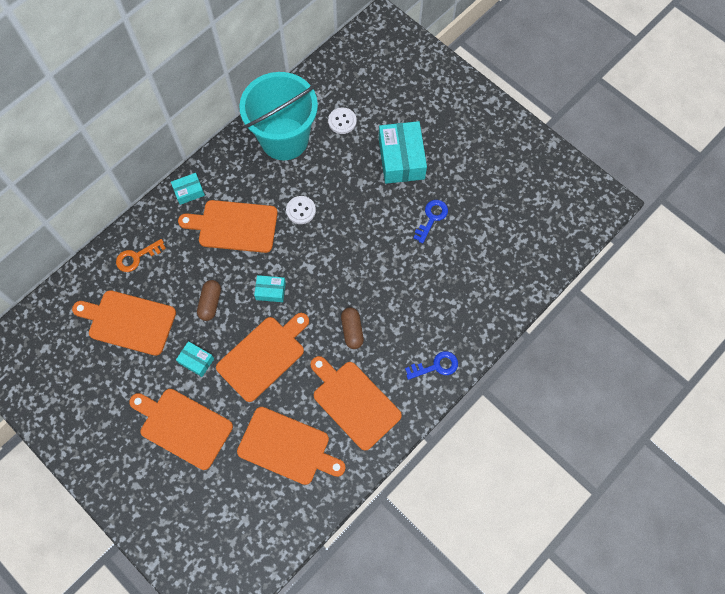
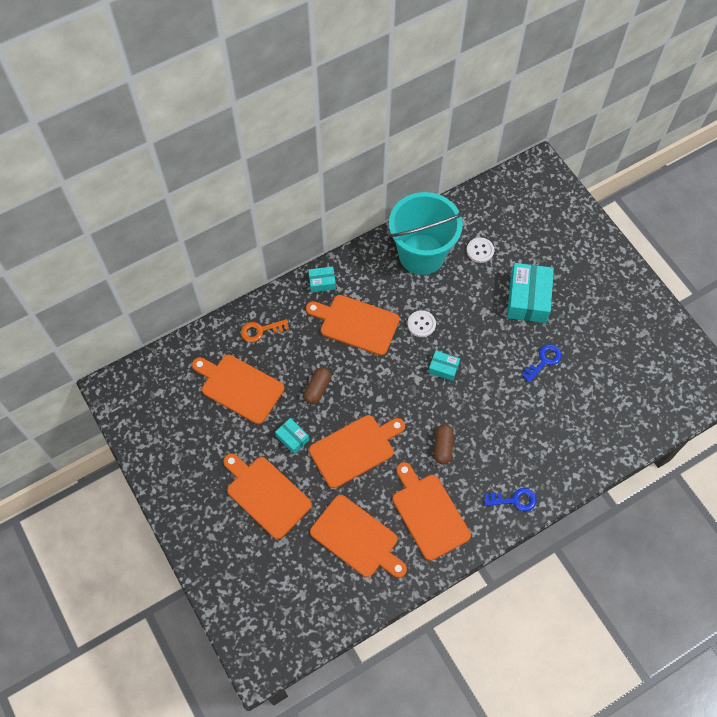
camera: 15 degrees right, 5 degrees down
turquoise box [254,275,286,302] -> turquoise box moved to [428,351,460,381]

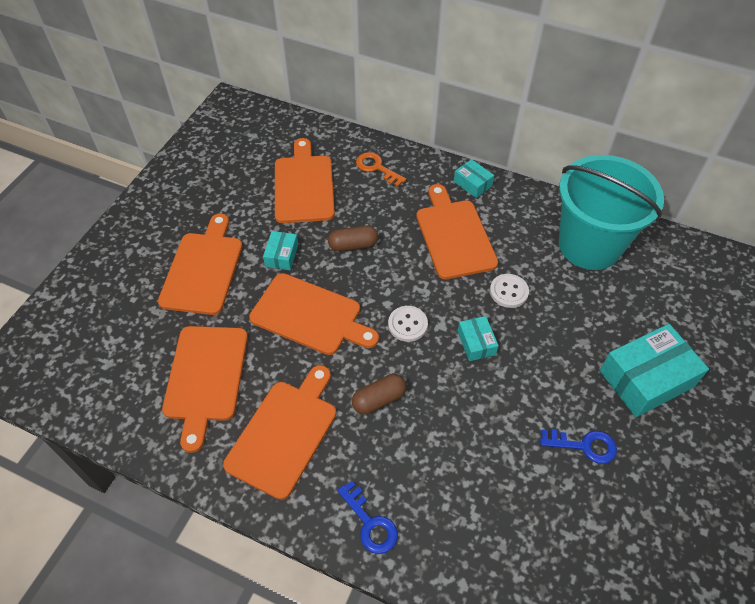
camera: 55 degrees right, 10 degrees down
white button [467,237,494,263] -> white button moved to [388,306,428,342]

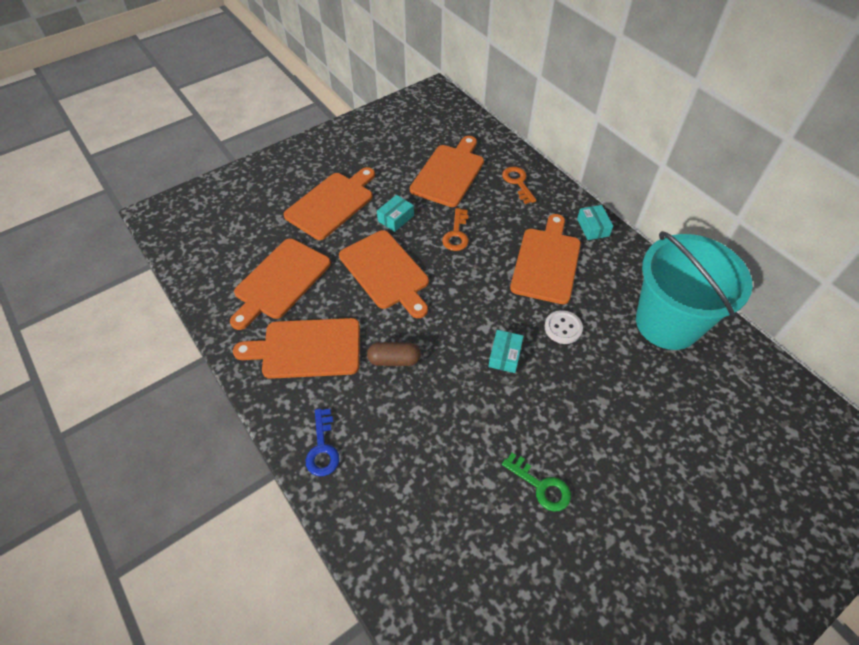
camera: 30 degrees right, 0 degrees up
orange cutting board [223,365,336,500] -> orange cutting board turned 150 degrees counterclockwise [233,318,360,379]
brown capsule [328,225,378,252] -> orange key [442,208,469,251]
white button [388,306,428,342] -> none
blue key [540,429,617,464] -> green key [502,453,571,512]
turquoise box [600,324,709,417] -> none

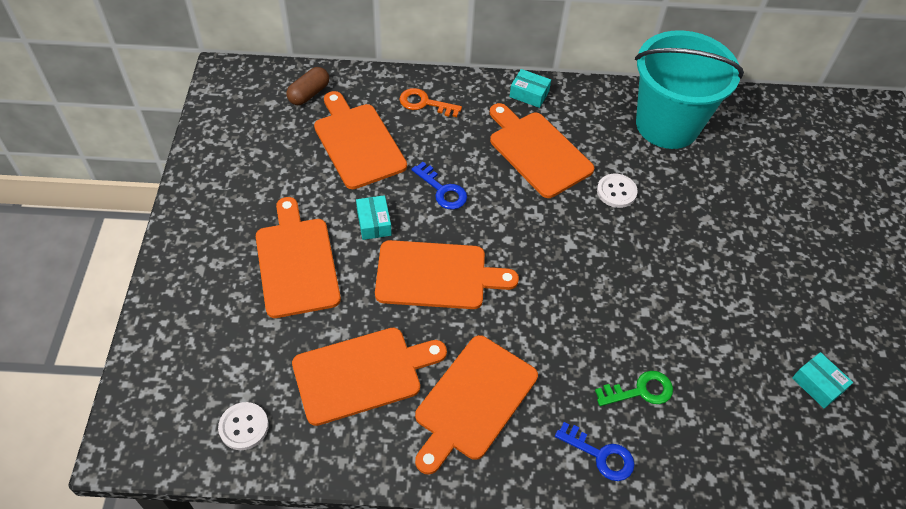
camera: 55 degrees left, 0 degrees up
orange cutting board [230,239,331,330] -> orange cutting board turned 90 degrees counterclockwise [292,328,447,426]
brown capsule [367,342,421,366] -> brown capsule moved to [286,67,329,105]
orange key [442,208,469,251] -> blue key [412,162,467,210]
turquoise box [488,330,524,373] -> turquoise box moved to [792,352,853,409]
green key [502,453,571,512] -> green key moved to [595,371,673,406]
none -> white button [218,402,269,450]

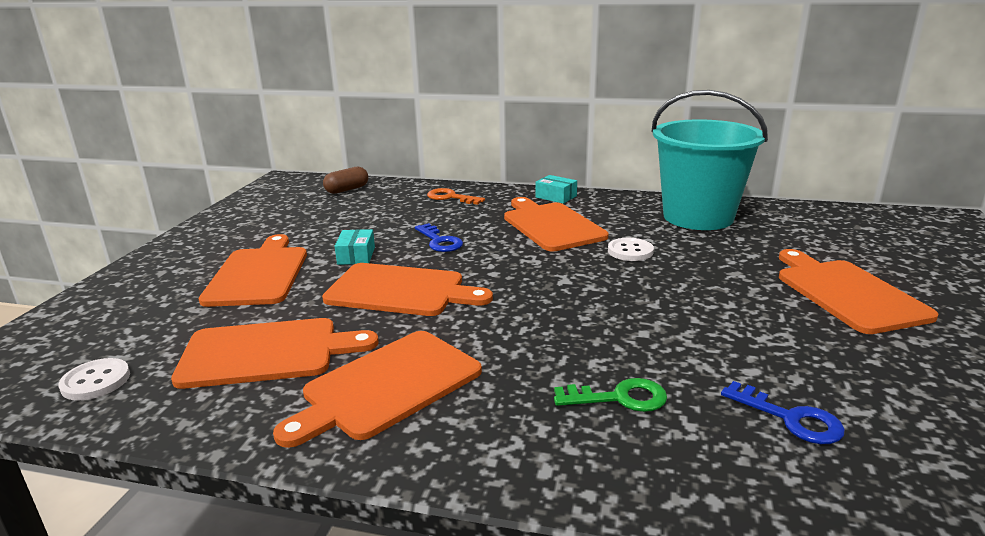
camera: 15 degrees right, 30 degrees down
orange cutting board [314,91,407,189] -> orange cutting board moved to [779,249,939,334]
blue key [555,422,635,481] -> blue key moved to [721,381,845,444]
turquoise box [792,352,853,409] -> none

